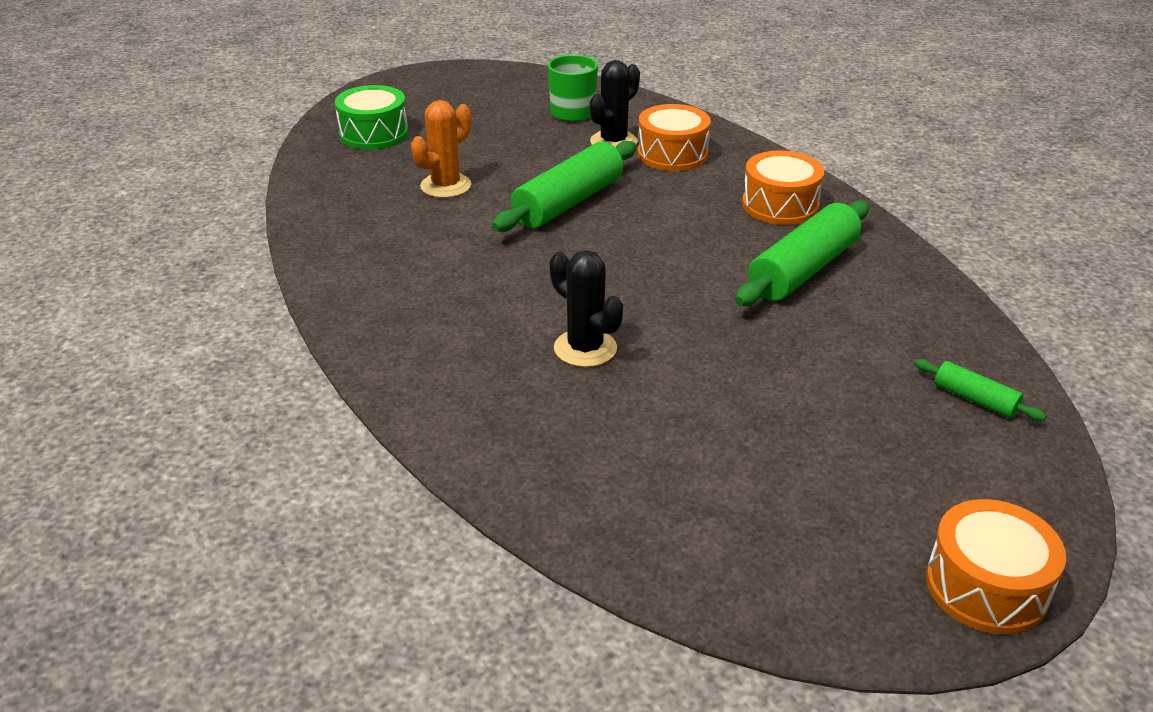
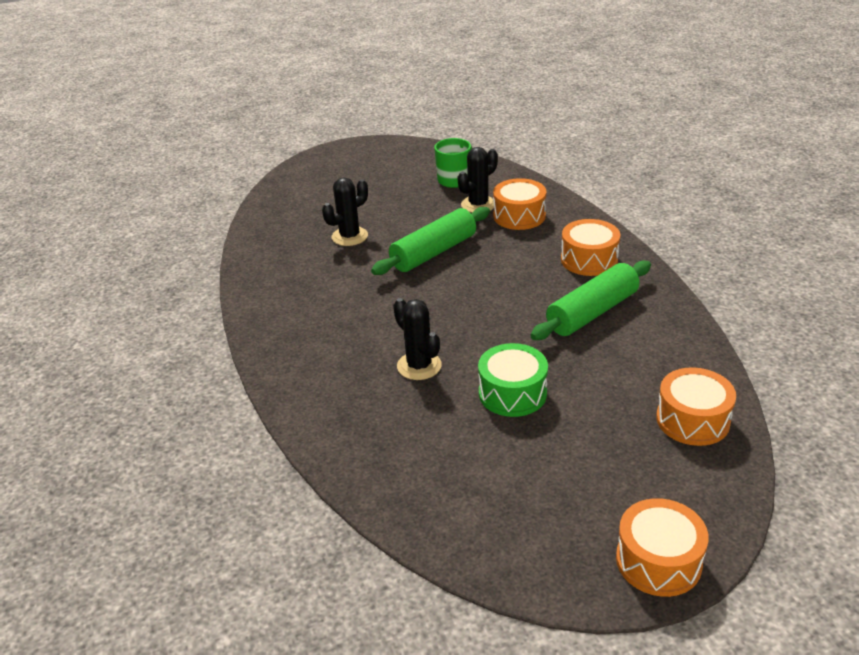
camera: 10 degrees right, 0 degrees up
green drum [335,85,408,150] -> green drum moved to [478,343,548,417]
orange cactus [411,100,472,198] -> black cactus [322,177,368,246]
green rolling pin [914,359,1046,421] -> orange drum [656,367,736,446]

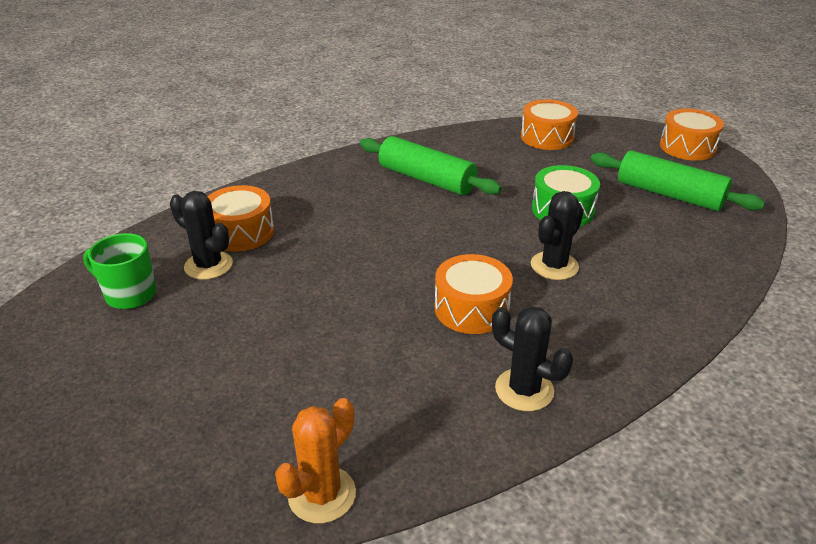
camera: 105 degrees left, 0 degrees up
black cactus [322,177,368,246] -> black cactus moved to [492,306,573,411]
green rolling pin [371,207,490,275] -> green rolling pin moved to [591,150,765,211]
orange drum [561,219,620,276] -> orange drum moved to [435,254,513,334]
none -> orange cactus [275,398,356,523]

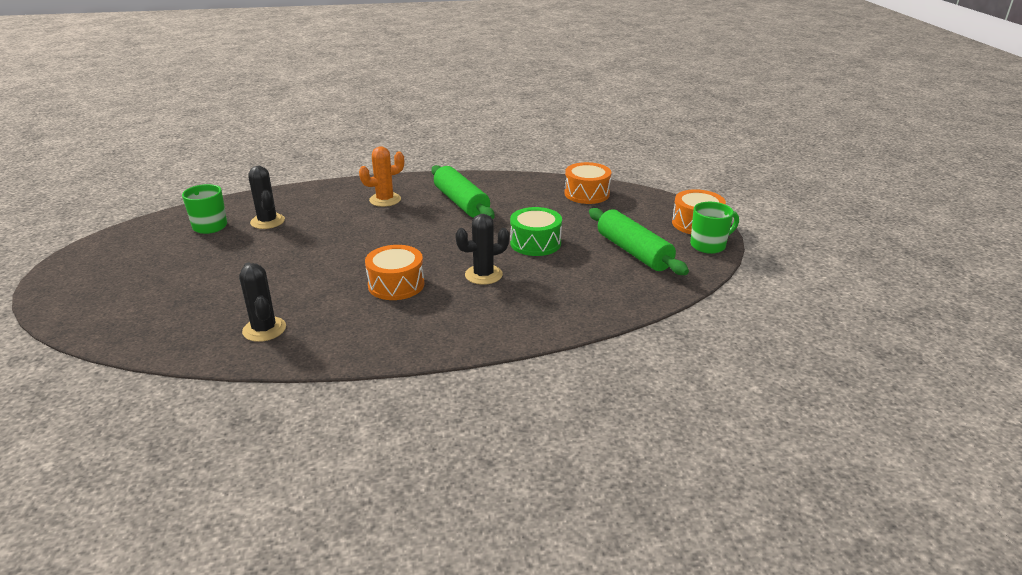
camera: 25 degrees right, 5 degrees down
orange drum [208,185,274,251] -> none
orange cactus [275,398,356,523] -> orange cactus moved to [359,146,404,207]
black cactus [492,306,573,411] -> black cactus moved to [239,262,286,342]
none -> green mug [690,202,739,254]

